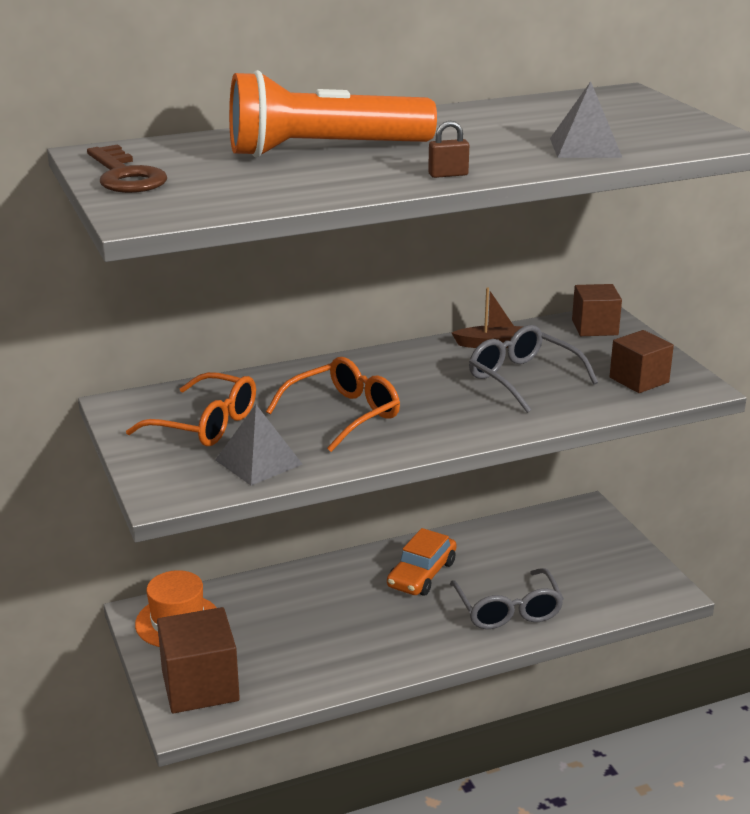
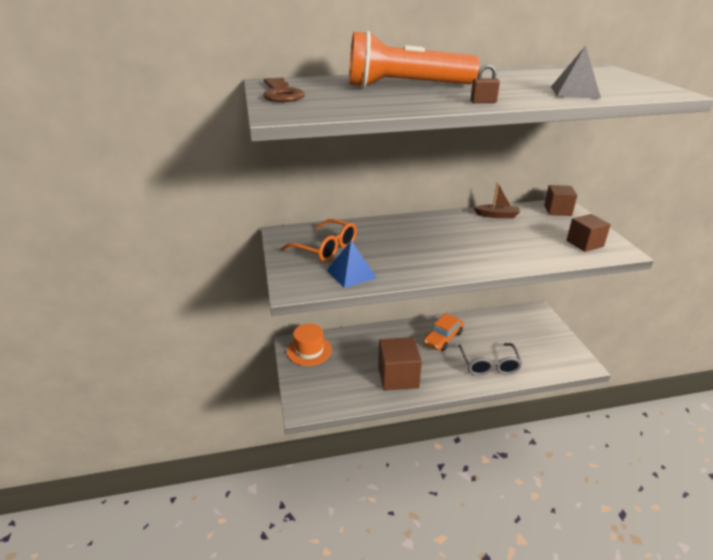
camera: 10 degrees right, 5 degrees up
brown cube [157,607,240,714] -> brown cube moved to [378,337,422,391]
grey pyramid [215,405,303,486] -> blue pyramid [327,240,377,288]
orange glasses [266,357,400,452] -> none
grey glasses [469,325,598,413] -> none

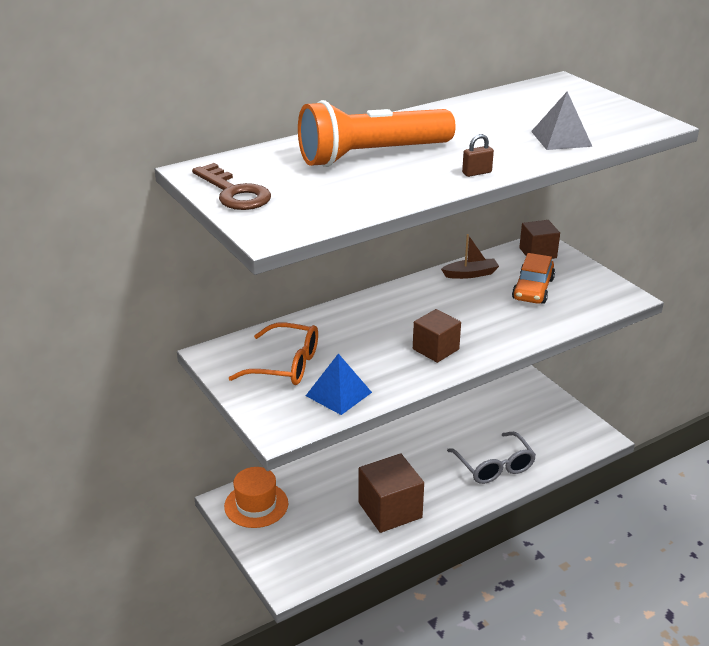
camera: 20 degrees left, 0 degrees up
orange car [423,313,464,351] -> orange car moved to [512,253,555,304]
brown cube [566,214,611,252] -> brown cube moved to [413,309,461,363]

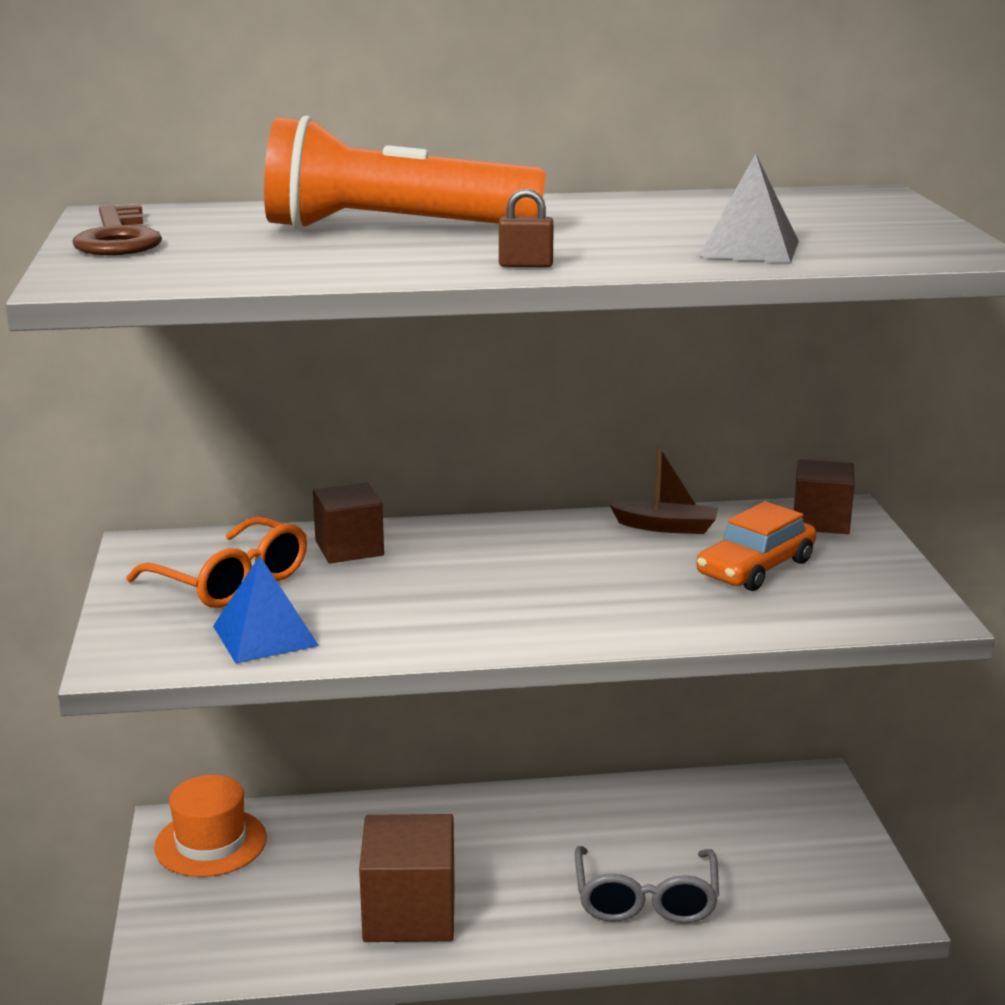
camera: 25 degrees right, 10 degrees down
brown cube [413,309,461,363] -> brown cube moved to [313,483,384,563]

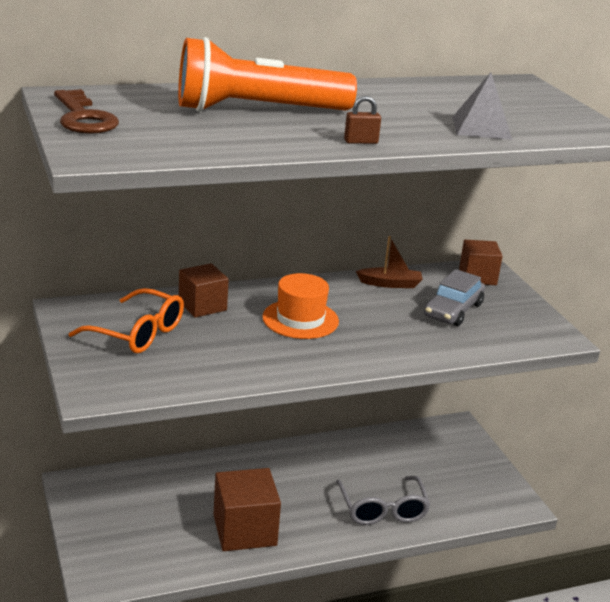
camera: 15 degrees left, 5 degrees up
orange hat [154,775,267,877] -> orange hat moved to [262,273,339,339]
blue pyramid [213,556,319,663] -> none
orange car [696,501,816,591] -> grey car [424,269,485,326]

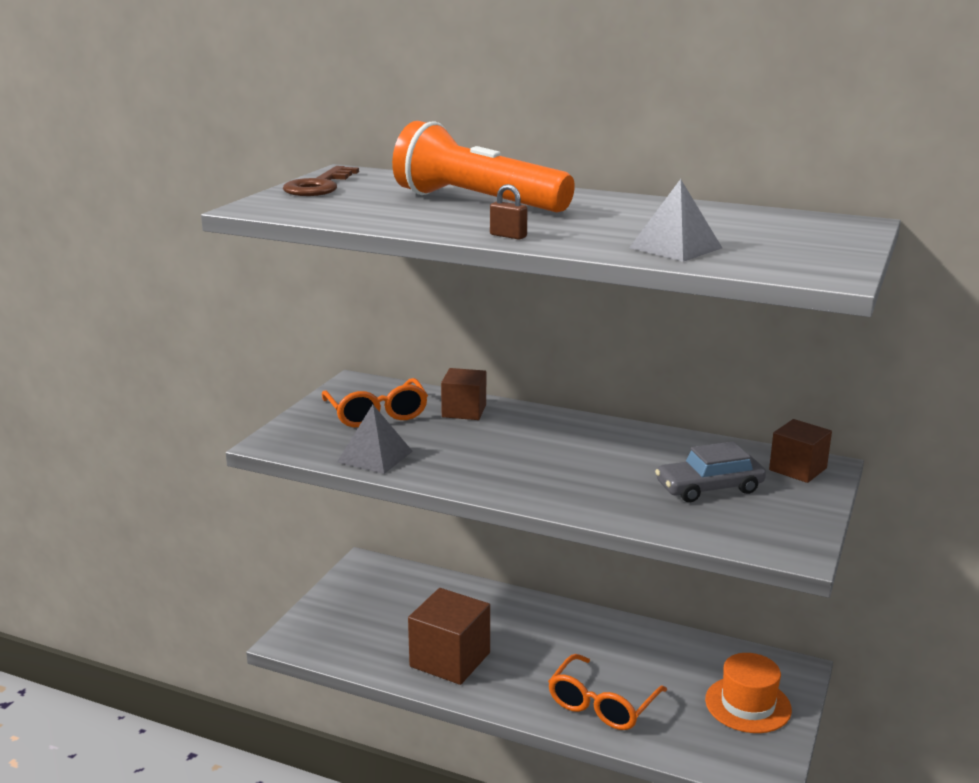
camera: 45 degrees right, 5 degrees down
orange hat [262,273,339,339] -> orange hat moved to [705,653,792,733]
grey glasses [336,476,430,525] -> orange glasses [548,654,667,730]
brown boat [356,236,423,288] -> none
none -> grey pyramid [337,405,413,474]

